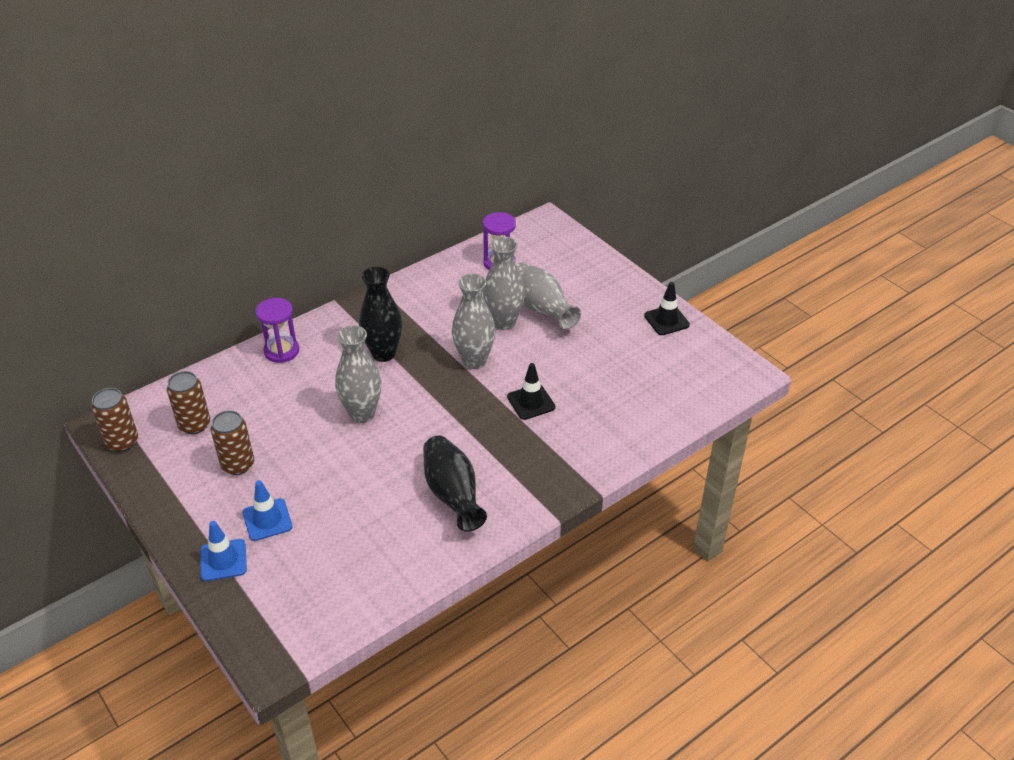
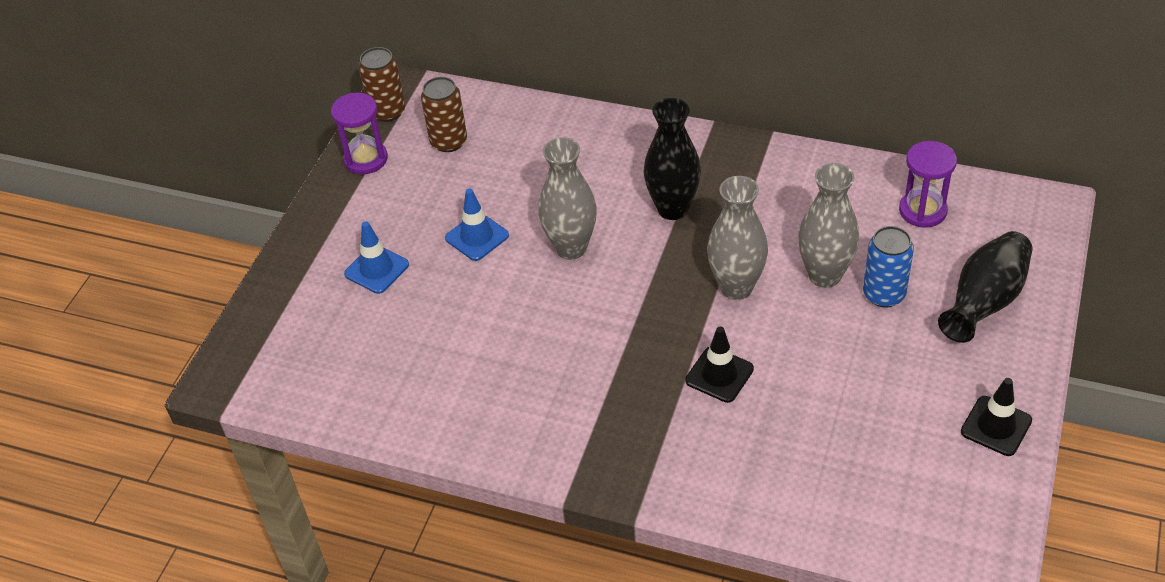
camera: 60 degrees right, 5 degrees up
blue traffic cone [200,521,247,581] -> blue traffic cone moved to [445,189,509,261]
brown can [211,410,254,475] -> none
purple hourglass [255,298,299,363] -> purple hourglass moved to [331,93,388,174]
black vase [423,436,487,532] -> black vase moved to [938,231,1032,343]
grey vase [516,263,581,329] -> blue can [863,226,914,308]

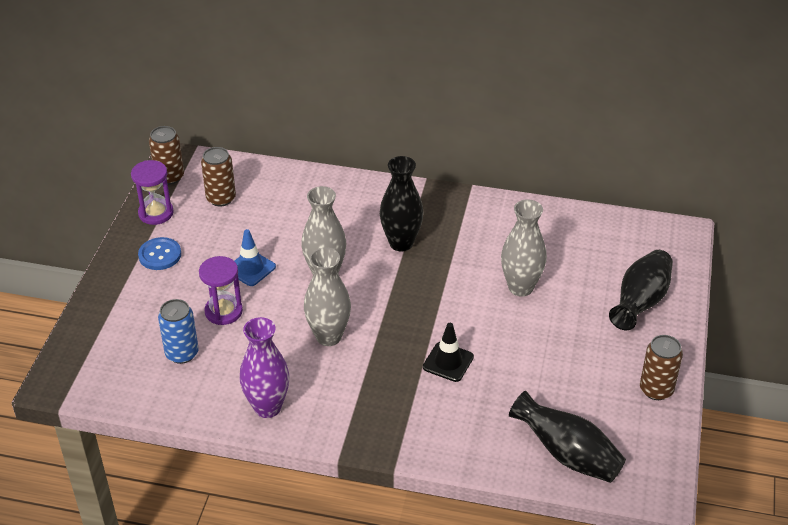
camera: 10 degrees left, 5 degrees down
blue traffic cone [344,221,409,294] -> none
grey vase [707,176,768,300] -> grey vase moved to [304,248,351,346]
blue can [863,226,914,308] -> blue can moved to [158,299,199,364]
purple hourglass [899,141,957,228] -> purple hourglass moved to [199,256,243,325]
black traffic cone [961,378,1032,456] -> brown can [640,335,683,400]
none -> blue button [138,237,181,270]
none -> purple vase [240,317,290,418]
none -> black vase [509,391,626,483]

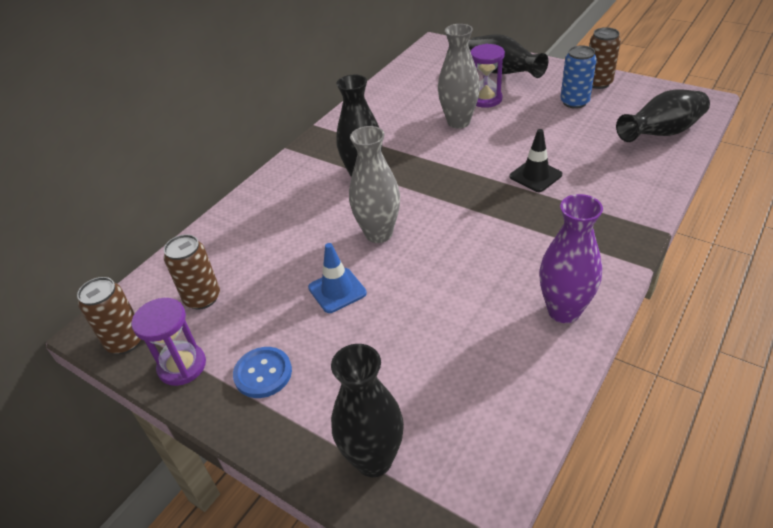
camera: 65 degrees left, 0 degrees up
blue can [158,299,199,364] -> blue can moved to [560,45,597,109]
purple hourglass [199,256,243,325] -> purple hourglass moved to [470,44,505,108]
grey vase [304,248,351,346] -> none
none -> black vase [331,344,404,477]

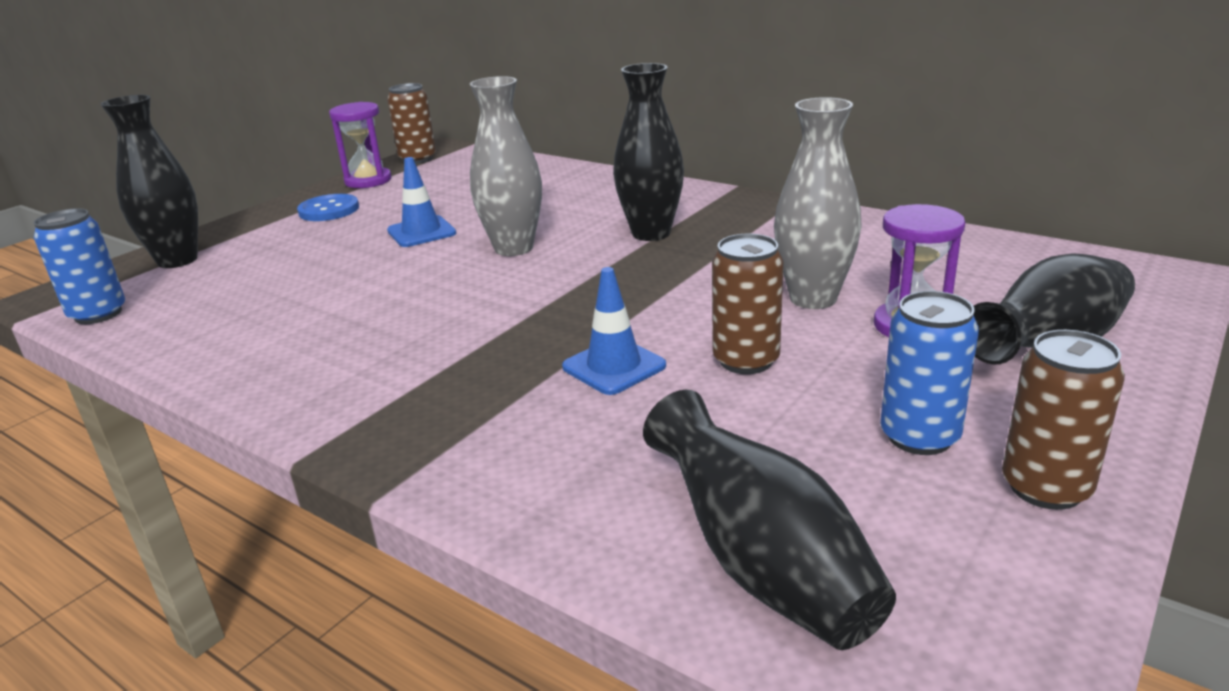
camera: 90 degrees right, 15 degrees down
brown can [164,234,220,310] -> brown can moved to [712,234,783,374]
black traffic cone [510,129,562,192] -> blue traffic cone [562,267,666,395]
purple vase [539,194,603,323] -> none
none -> blue can [34,208,126,324]

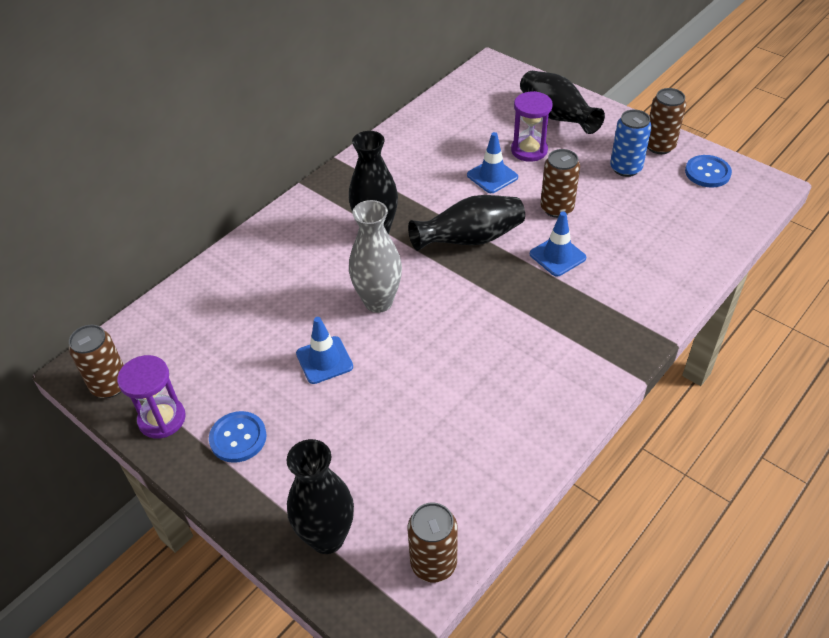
camera: 85 degrees left, 20 degrees up
blue can [34,208,126,324] -> brown can [408,503,458,582]
black vase [643,390,896,650] -> black vase moved to [408,195,525,251]
grey vase [774,97,862,309] -> blue traffic cone [467,132,518,193]
none -> blue button [685,155,732,187]

